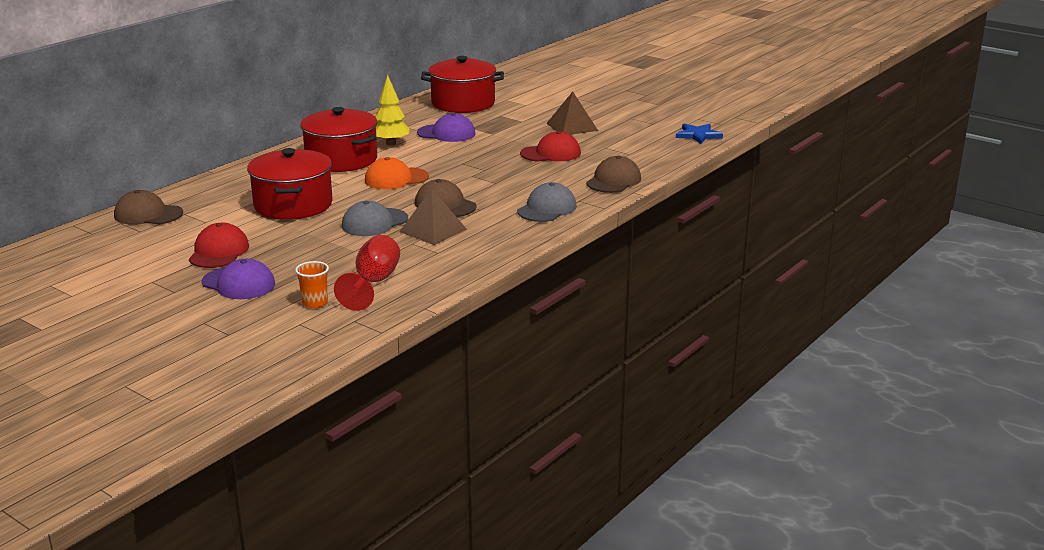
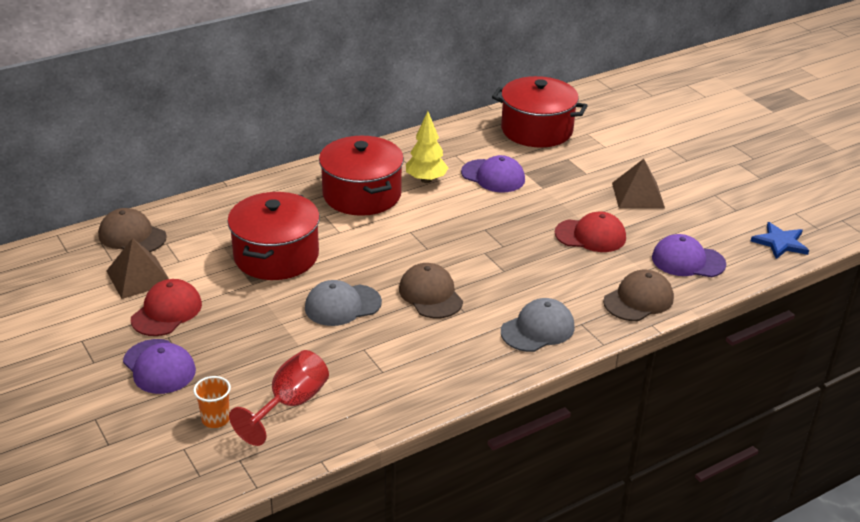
camera: 20 degrees right, 10 degrees up
orange cap [365,157,429,189] -> none
brown pyramid [399,189,467,245] -> brown pyramid moved to [106,238,169,299]
none -> purple cap [652,234,726,277]

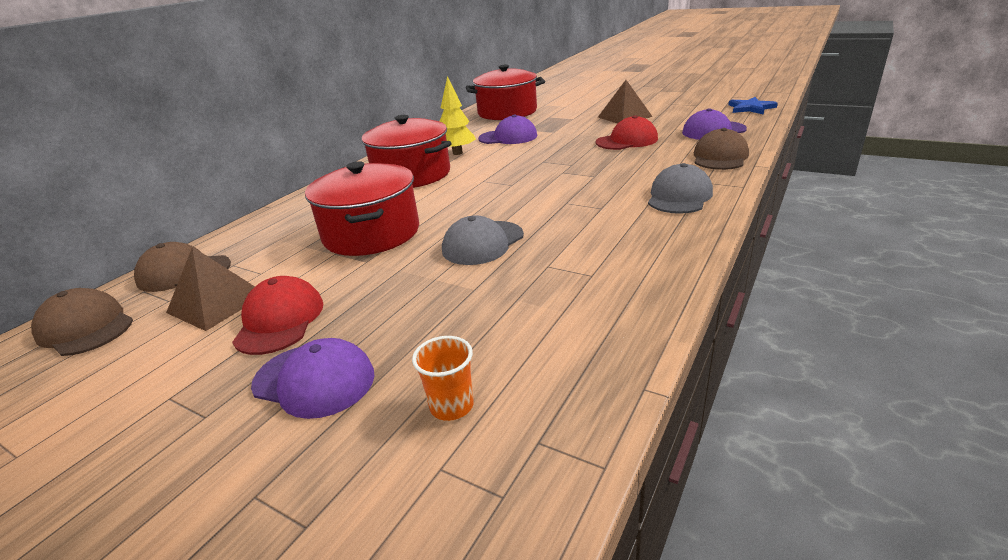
camera: 25 degrees left, 5 degrees down
red goblet [229,350,329,446] -> none
brown cap [399,263,463,318] -> brown cap moved to [31,288,133,356]

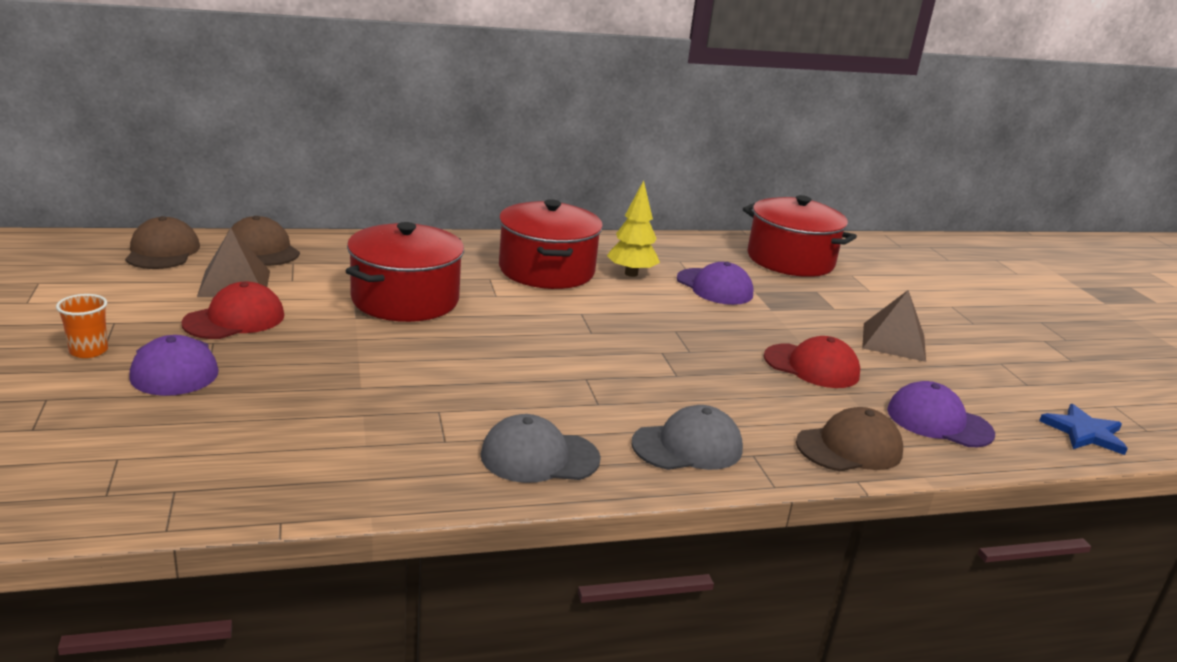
camera: 40 degrees right, 5 degrees down
orange cup [412,336,474,421] -> orange cup moved to [56,294,108,358]
grey cap [442,215,524,265] -> grey cap moved to [481,414,601,483]

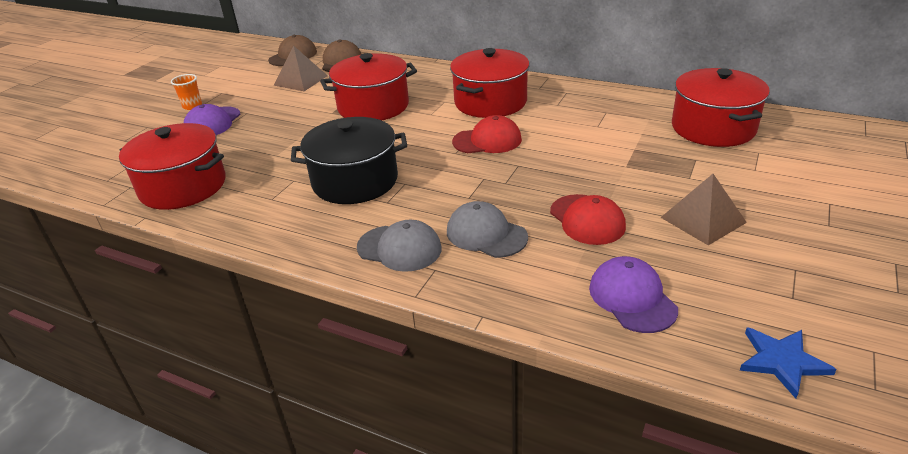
camera: 45 degrees right, 10 degrees up
red cap [181,282,284,339] -> red cap moved to [452,115,522,153]
grey cap [481,414,601,483] -> grey cap moved to [447,201,528,258]
yellow tree [607,180,660,277] -> none
purple cap [677,262,753,305] -> none
brown cap [796,407,903,471] -> none
none -> red pot [119,123,226,210]
none -> black pot [291,117,407,204]

